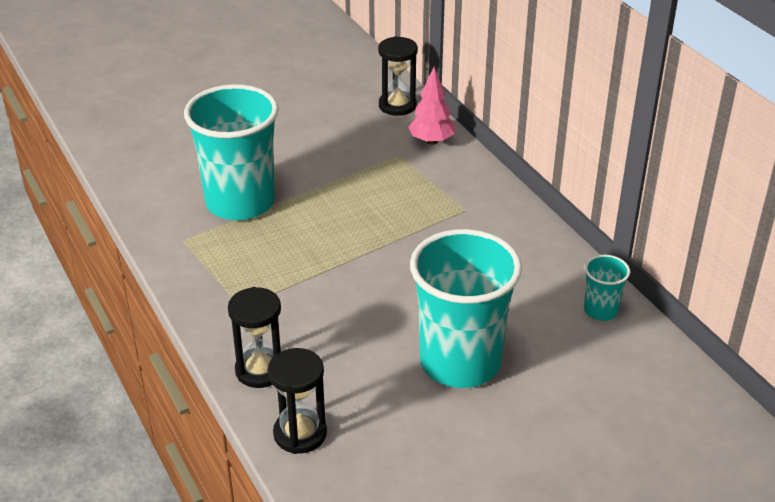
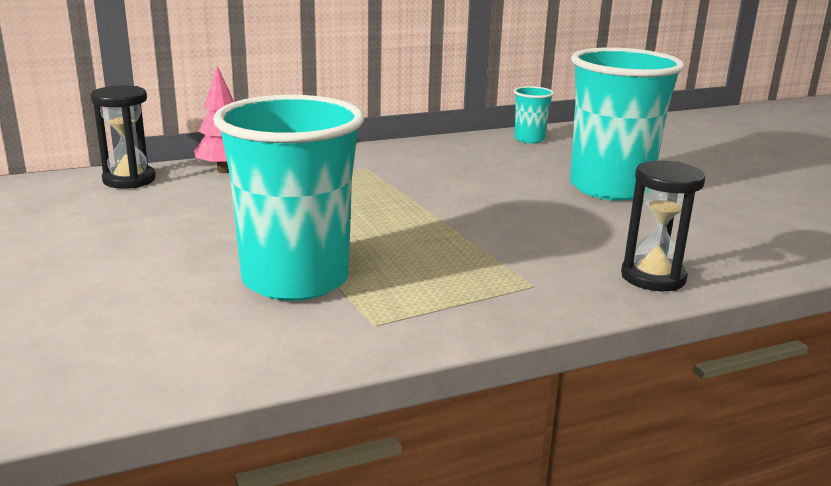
camera: 85 degrees left, 15 degrees down
black hourglass [268,348,327,454] -> none

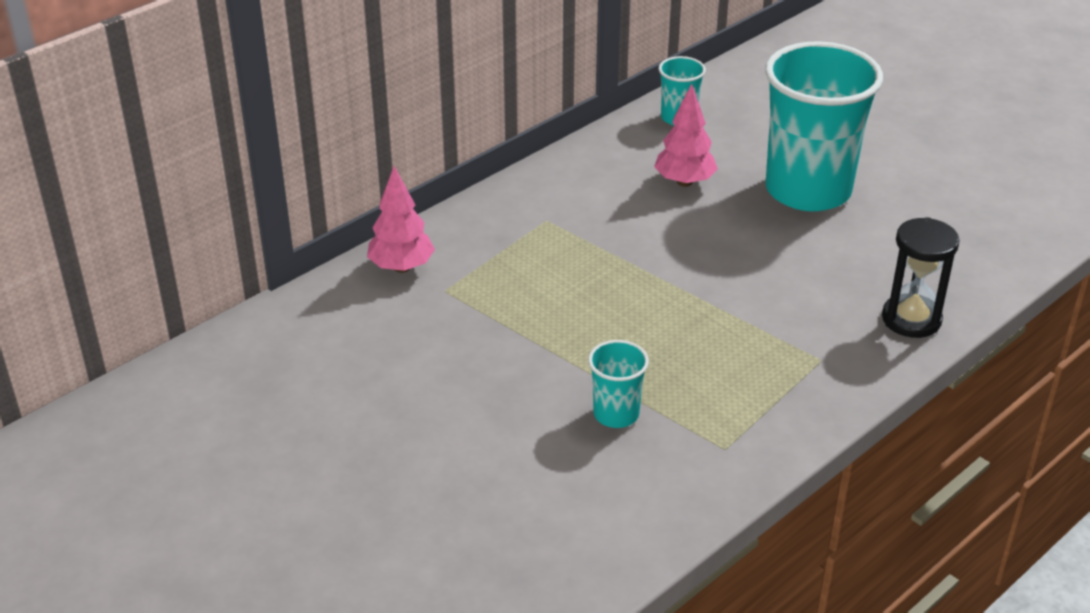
camera: 20 degrees left, 15 degrees up
black hourglass [91,85,156,189] -> none
turquoise cup [213,95,364,301] -> turquoise cup [588,340,649,428], size x0.45
none -> pink tree [654,84,718,187]

